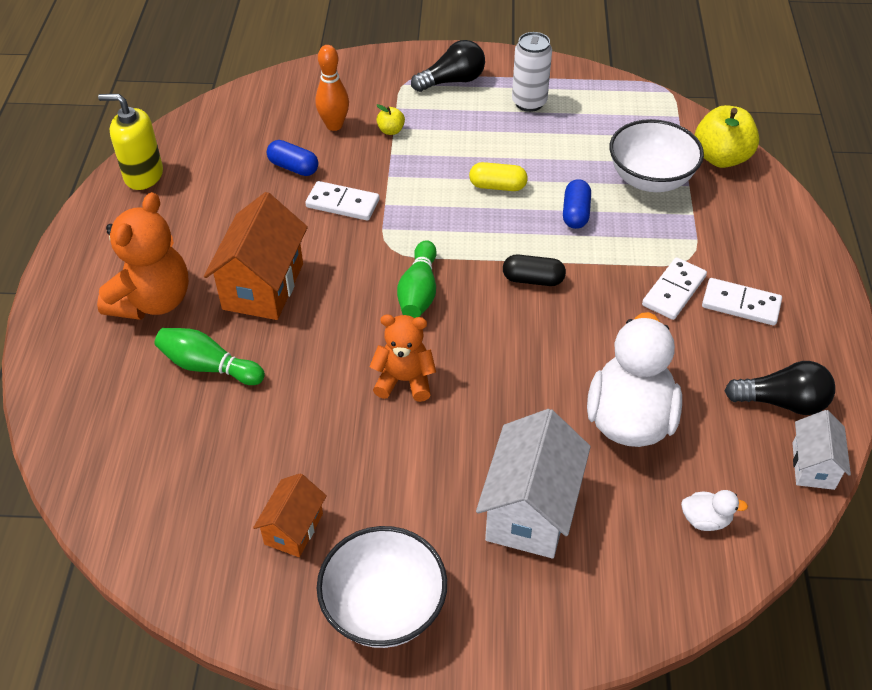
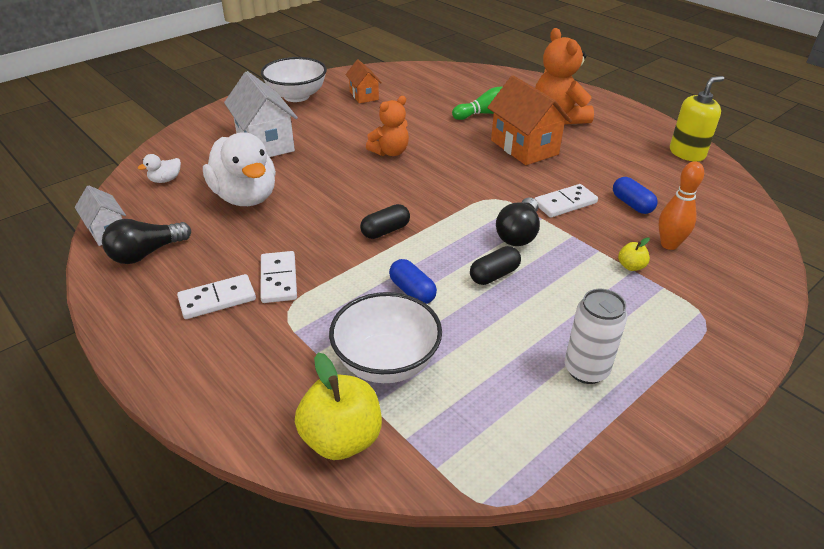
camera: 135 degrees right, 10 degrees down
blue capsule [267,140,319,176] -> blue capsule turned 75 degrees clockwise [613,177,658,214]
green bowling pin [397,240,437,318] -> none
black light bulb [411,40,485,92] -> black light bulb moved to [496,198,540,246]
yellow capsule [469,162,528,191] -> black capsule [470,246,521,285]

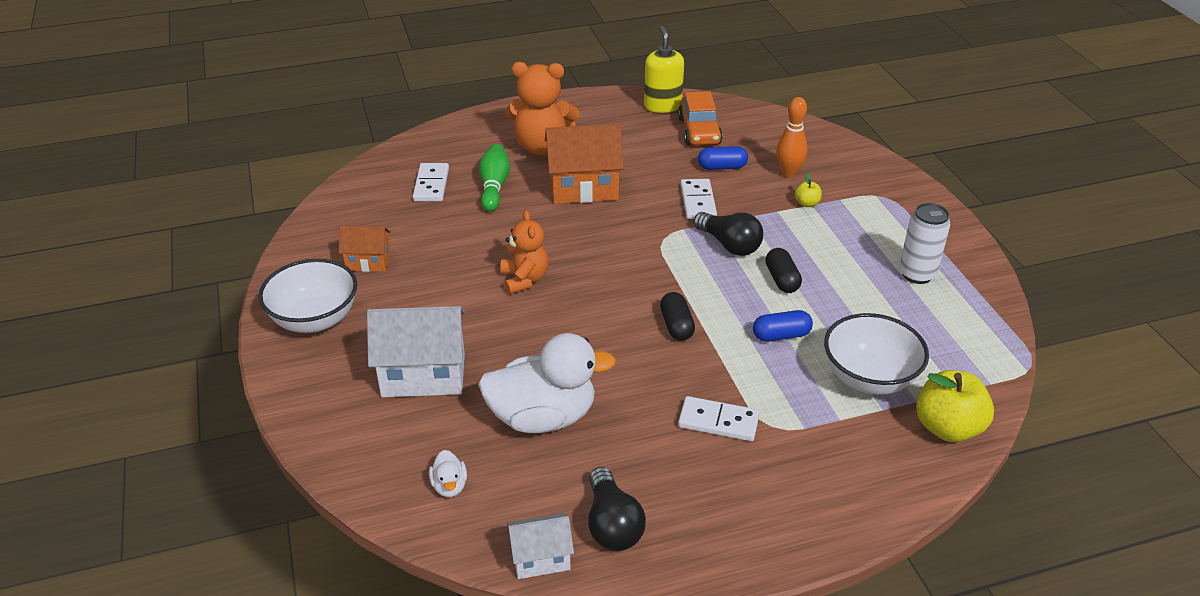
camera: 65 degrees left, 0 degrees up
white domino [177,274,256,319] -> white domino moved to [413,163,449,201]
none -> orange car [678,91,723,145]

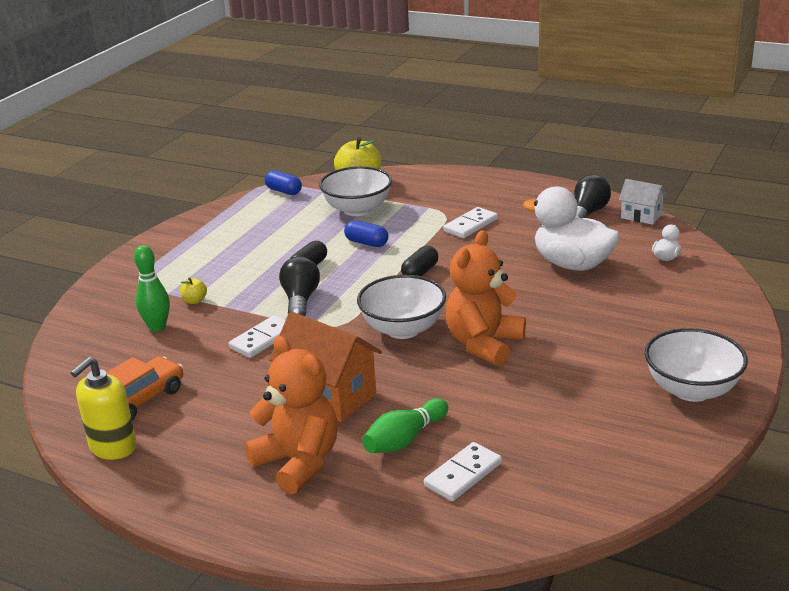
camera: 135 degrees left, 10 degrees down
orange house [339,226,391,272] -> none
white house [367,306,466,397] -> none
orange teddy bear [500,210,549,294] -> orange teddy bear [446,230,526,366], size x1.56
white domino [678,396,760,441] -> white domino turned 75 degrees clockwise [443,207,498,238]
blue capsule [698,146,748,170] -> blue capsule moved to [265,170,302,195]
orange bowling pin [776,97,808,178] -> green bowling pin [134,245,170,332]
white can [899,203,950,284] -> none
none -> white bowl [357,275,446,339]

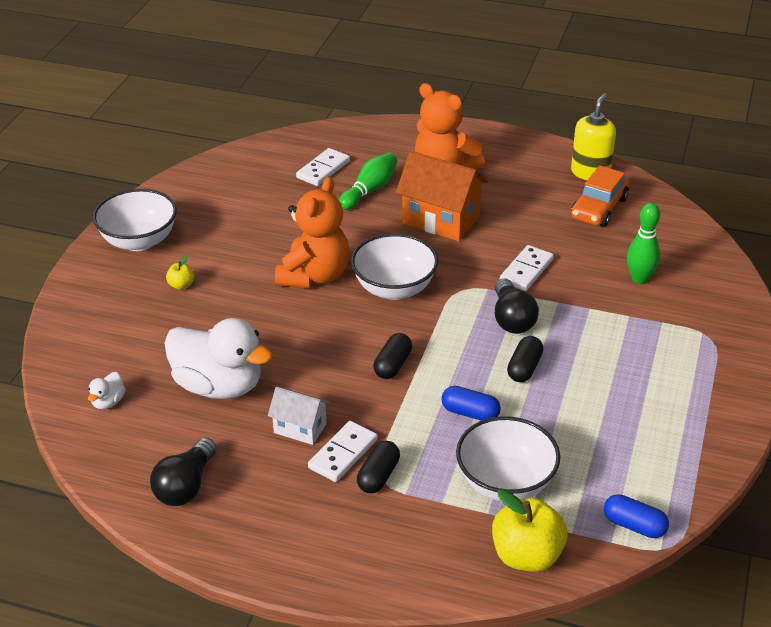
camera: 170 degrees right, 10 degrees up
yellow apple [180,278,207,304] -> yellow apple moved to [166,255,194,290]
white house [619,179,666,225] -> white house moved to [268,387,330,445]
none -> black capsule [357,441,400,493]

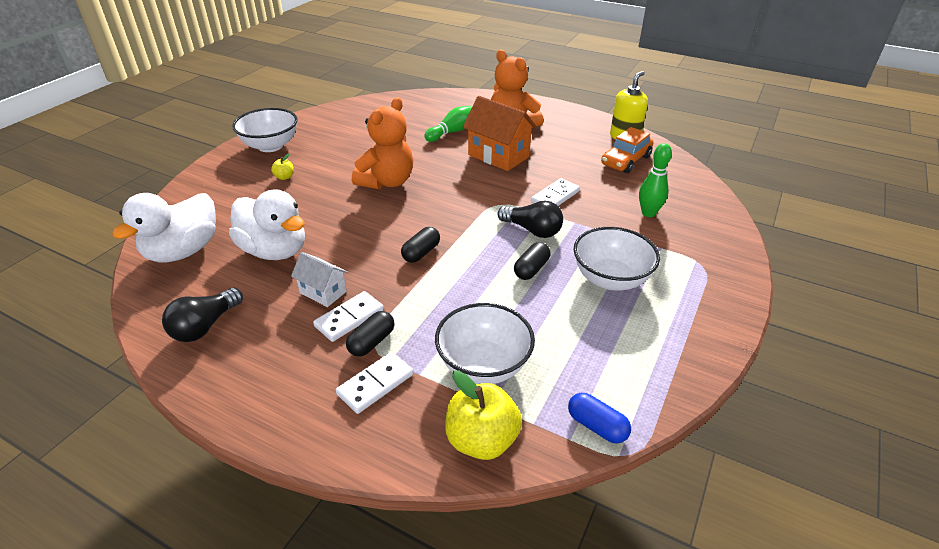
camera: 10 degrees right, 0 degrees up
white duck [88,372,126,410] -> white duck [112,193,216,263], size x2.42
white domino [296,148,350,186] -> white domino moved to [336,352,414,414]
white bowl [351,233,438,300] -> white bowl moved to [574,227,660,291]
blue capsule [441,386,501,421] -> none
black light bulb [495,278,539,334] -> black light bulb turned 60 degrees counterclockwise [497,200,563,238]

